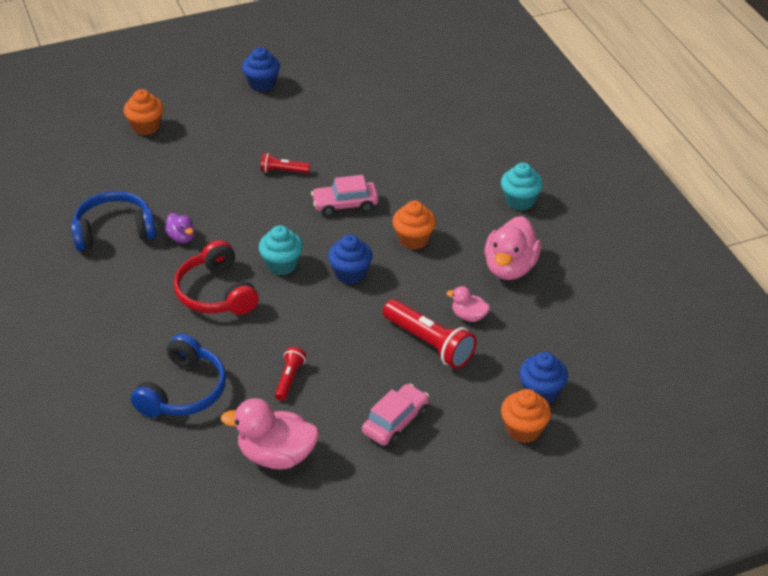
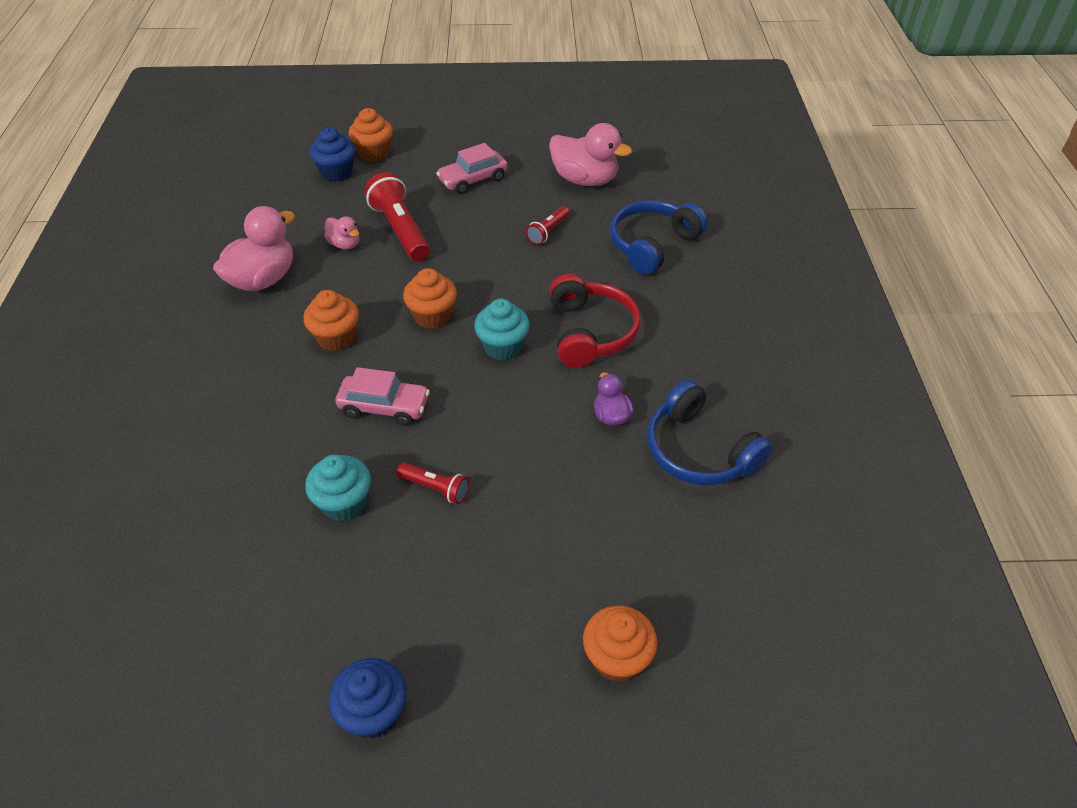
camera: 160 degrees left, 5 degrees up
blue headphones [71,191,156,251] -> blue headphones turned 45 degrees clockwise [647,379,773,485]
blue cupcake [328,235,373,285] -> orange cupcake [403,268,457,329]
turquoise cupcake [501,163,543,211] -> turquoise cupcake moved to [305,455,371,522]

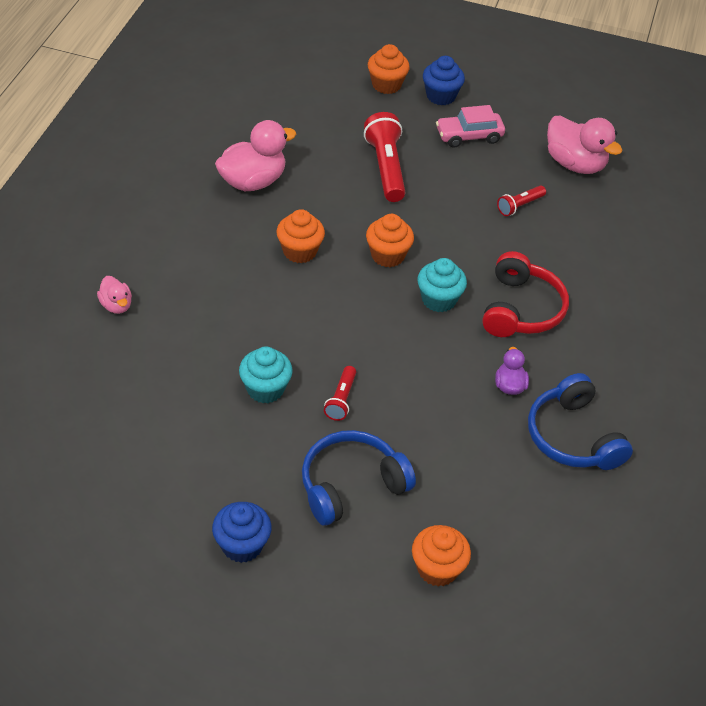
camera: 15 degrees right, 0 degrees up
blue cupcake [310,127,355,182] -> blue cupcake moved to [423,56,465,105]
pink duck [324,216,359,249] -> pink duck moved to [97,276,132,314]
pink car [335,367,430,426] -> none
red flashlight [396,462,469,504] -> red flashlight turned 60 degrees clockwise [324,366,356,421]
blue headphones [610,200,708,275] -> blue headphones moved to [302,430,416,526]

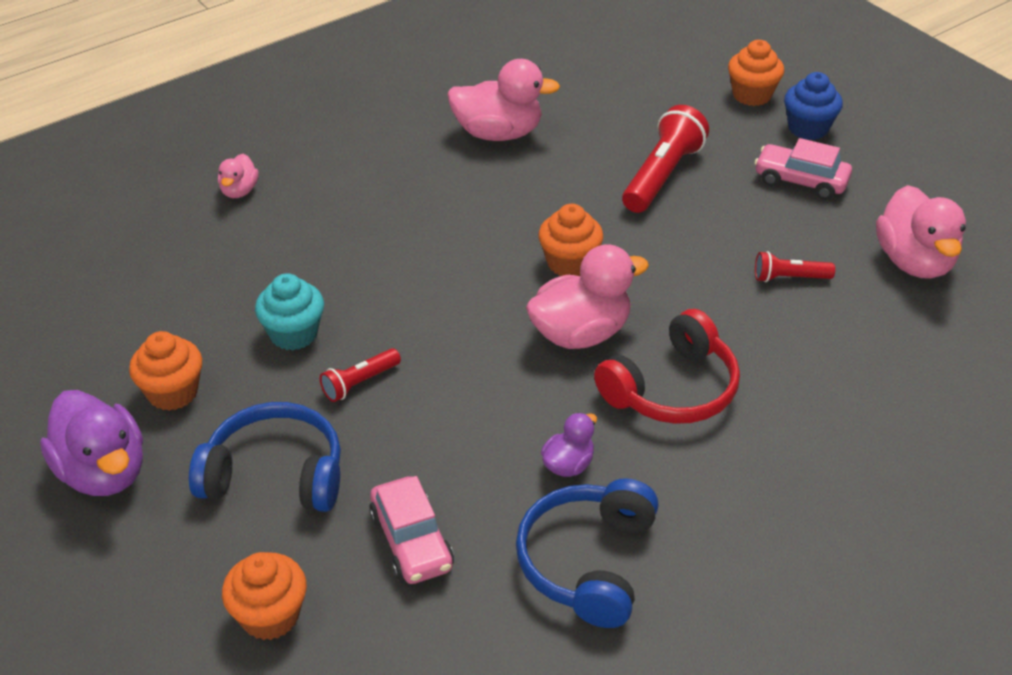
camera: 40 degrees right, 5 degrees down
blue cupcake [212,502,272,563] -> purple duck [40,390,143,496]
orange cupcake [276,209,325,263] -> orange cupcake moved to [129,331,202,411]
turquoise cupcake [417,258,467,312] -> pink duck [526,244,649,349]
none -> pink car [369,476,454,584]

